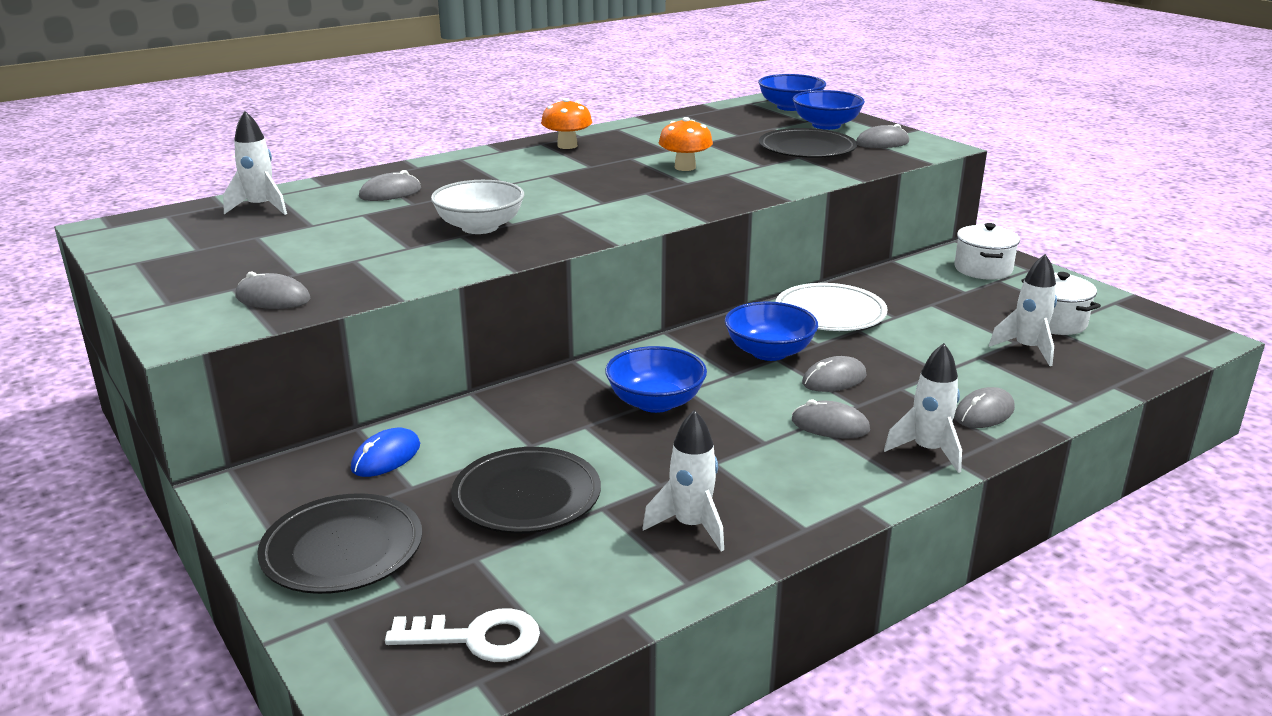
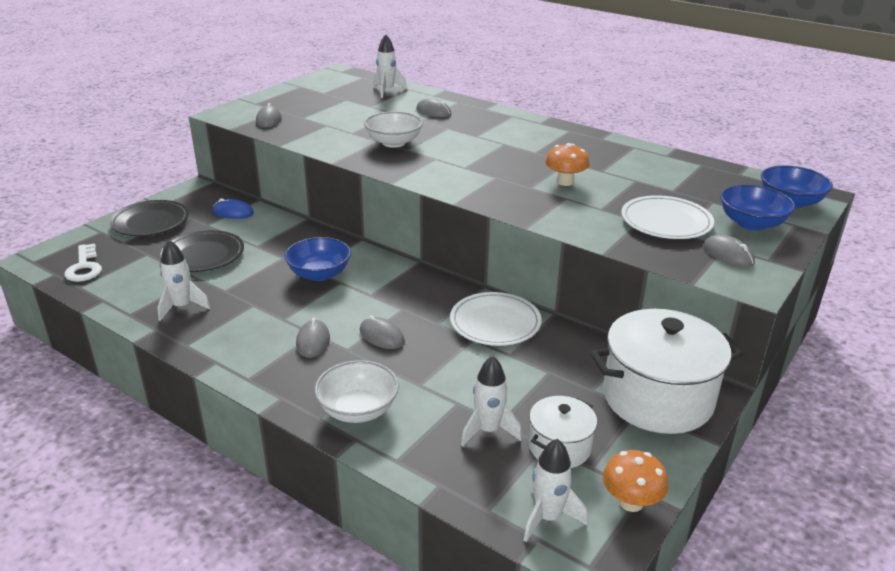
camera: 70 degrees right, 5 degrees up
orange mushroom [541,98,592,149] -> orange mushroom moved to [603,450,668,512]
blue bowl [725,301,818,361] -> none
black plate [759,128,857,158] -> white plate [621,195,714,239]
white rocket [884,343,962,473] -> white rocket moved to [524,439,587,542]
white pot [955,223,1020,280] -> white pot [591,309,743,434], size x1.90
grey mouse [955,387,1015,428] -> white bowl [315,360,399,423]

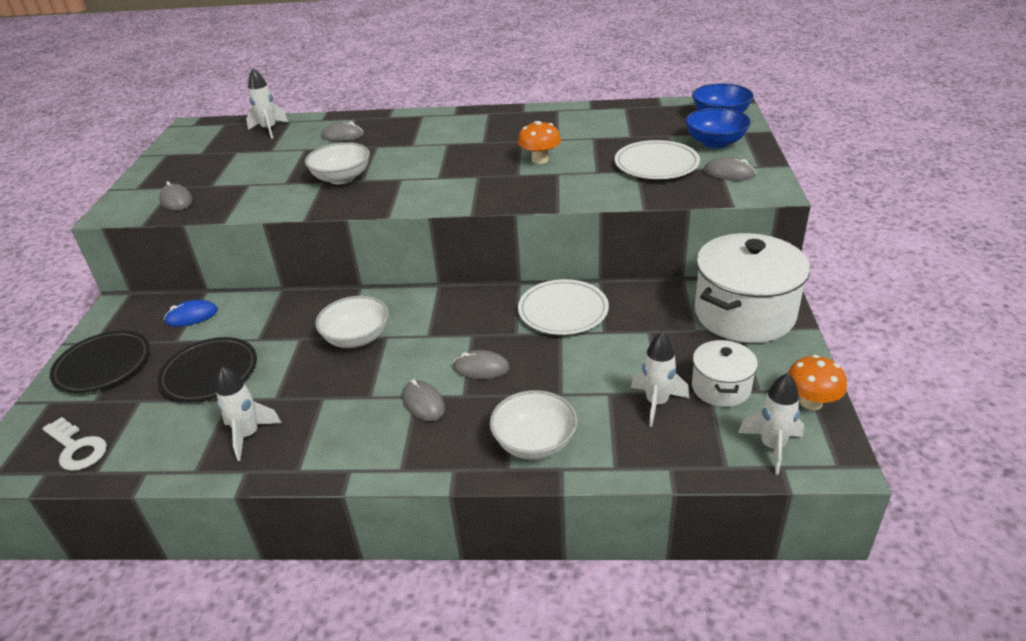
camera: 30 degrees left, 5 degrees up
blue bowl [285,237,351,281] -> white bowl [315,296,389,348]

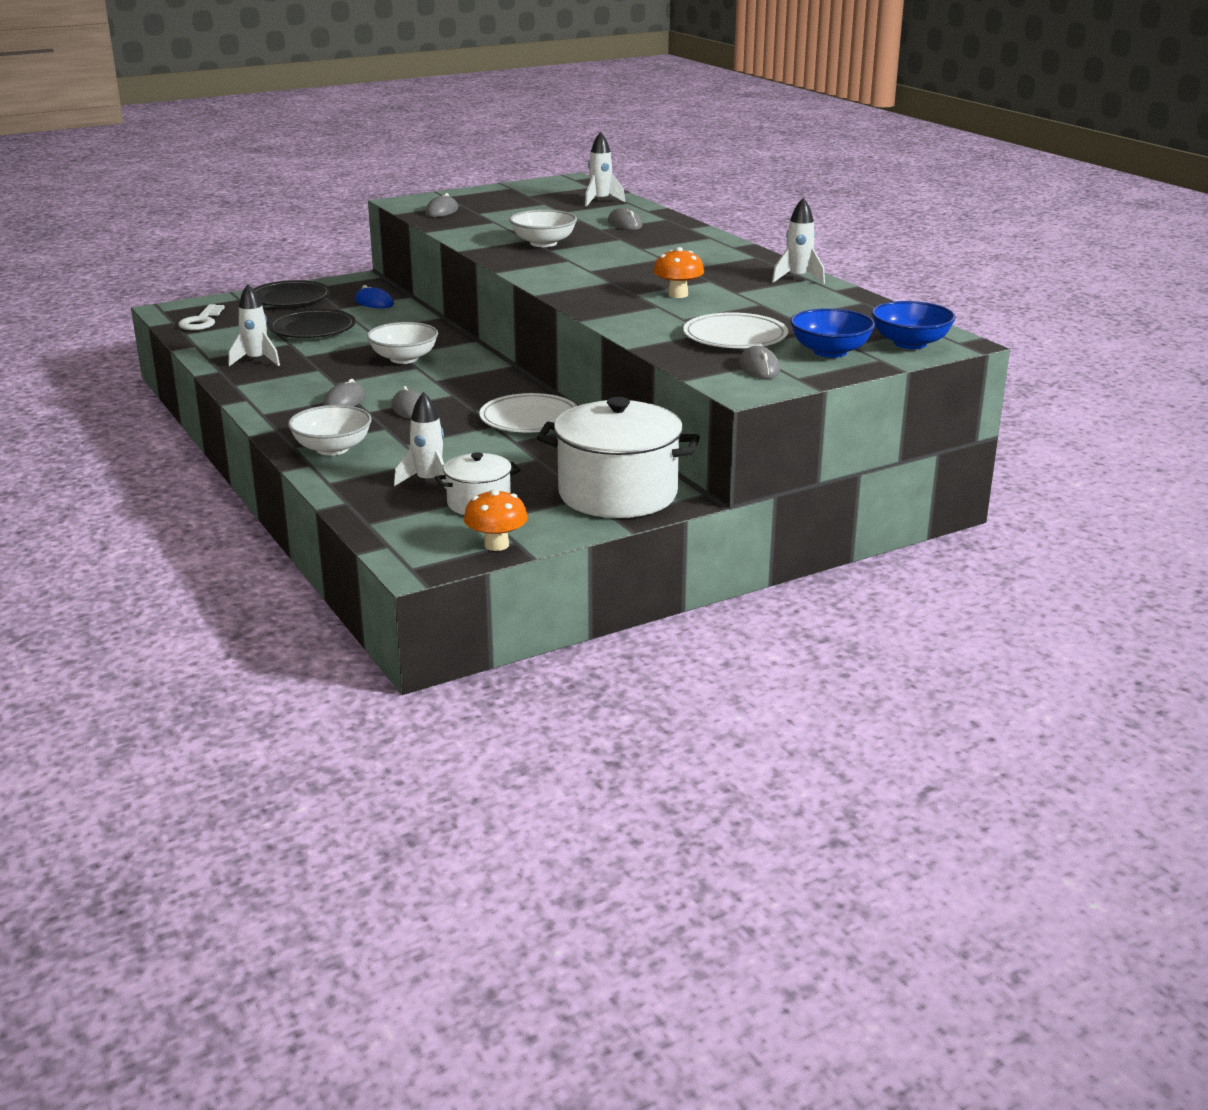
camera: 55 degrees right, 10 degrees down
white rocket [738,373,804,475] -> white rocket moved to [772,198,825,284]

